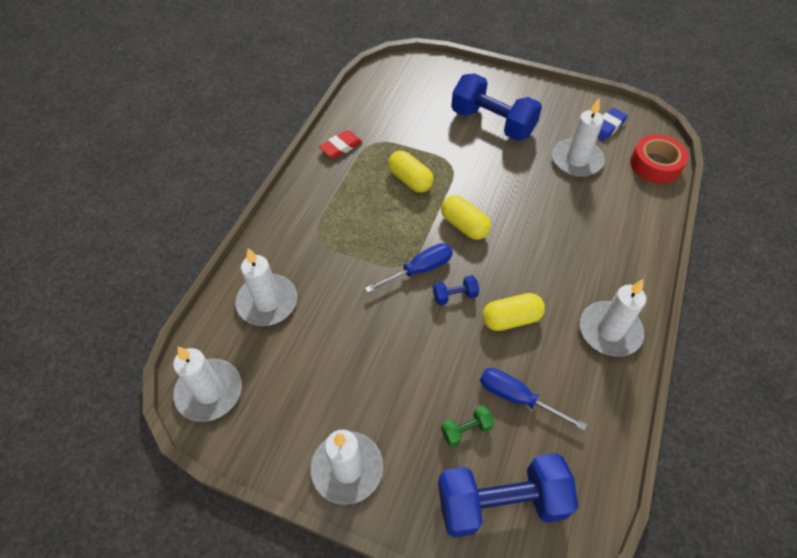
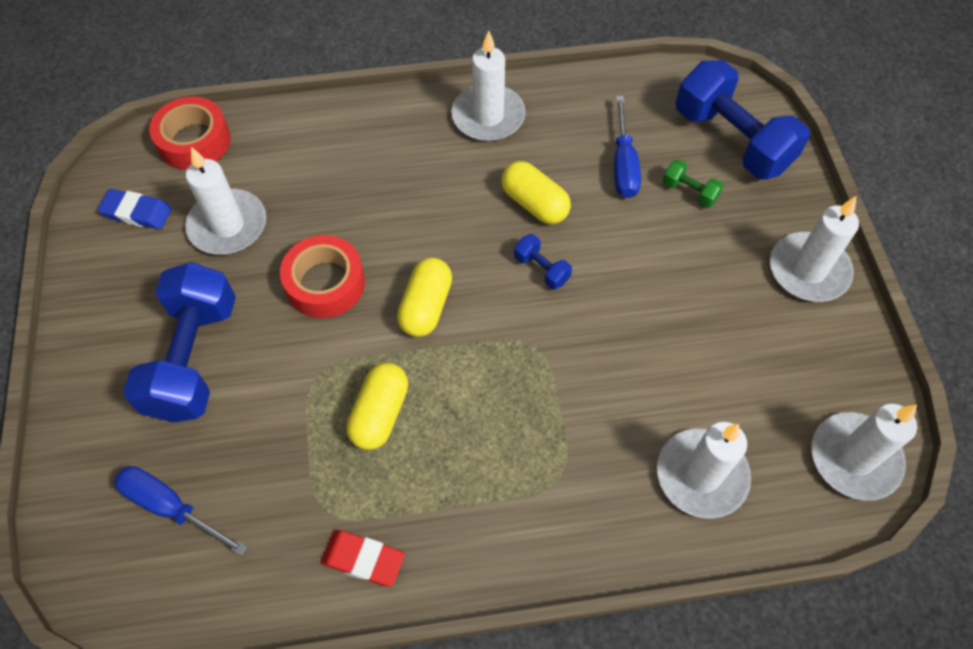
camera: 120 degrees left, 5 degrees up
blue screwdriver [365,243,453,293] -> blue screwdriver moved to [114,466,248,556]
none -> red tape [280,235,365,318]

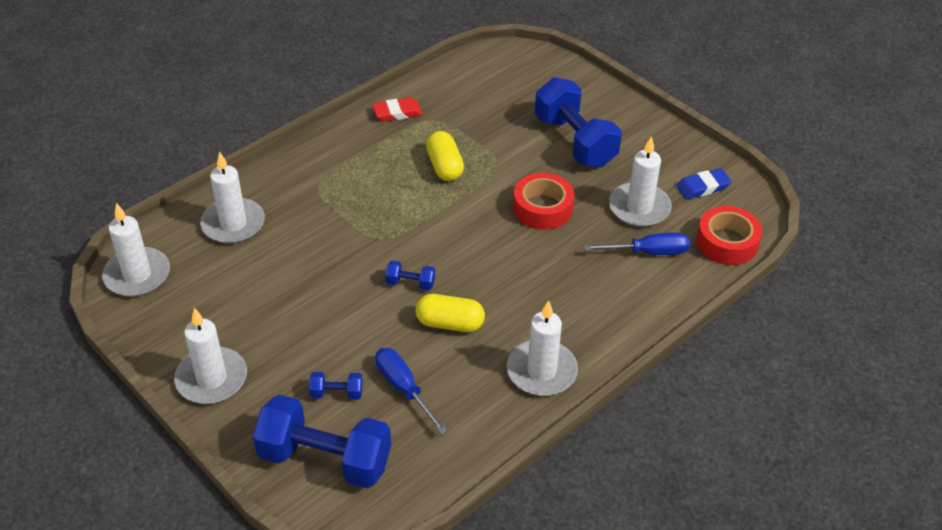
camera: 145 degrees right, 15 degrees down
blue screwdriver [114,466,248,556] -> blue screwdriver moved to [584,232,690,255]
yellow capsule [397,258,452,337] -> none
green dumbbell [663,159,724,208] -> blue dumbbell [309,372,363,400]

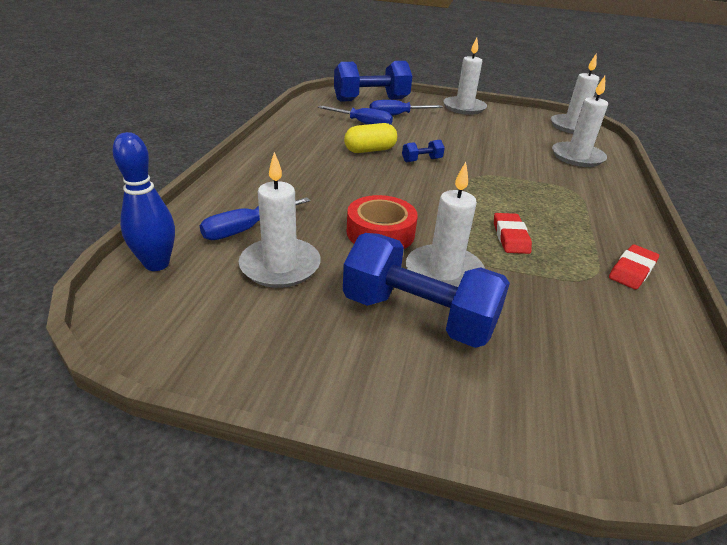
camera: 145 degrees right, 10 degrees down
blue dumbbell [309,372,363,400] -> blue screwdriver [369,100,443,116]
yellow capsule [426,131,464,181] -> red eraser [494,213,532,254]
white candle [507,300,578,396] -> white candle moved to [406,162,485,287]
blue eraser [676,168,732,199] -> none
red tape [696,206,762,265] -> blue bowling pin [112,132,175,271]

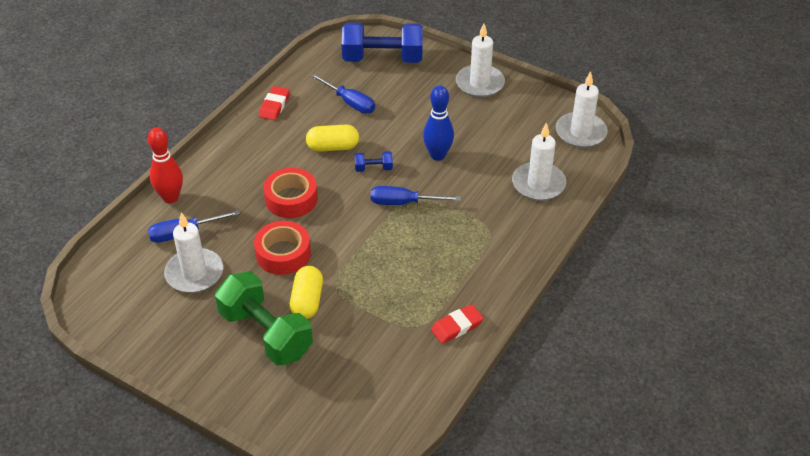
camera: 20 degrees right, 10 degrees up
blue bowling pin [112,132,175,271] -> blue bowling pin moved to [423,85,454,161]
blue dumbbell [343,233,510,348] -> green dumbbell [215,271,313,365]
blue screwdriver [369,100,443,116] -> blue screwdriver moved to [371,186,461,205]
white candle [406,162,485,287] -> yellow capsule [290,266,323,319]
red eraser [494,213,532,254] -> red eraser moved to [259,86,290,120]
none -> red bowling pin [148,127,183,203]
none -> red tape [264,168,318,218]

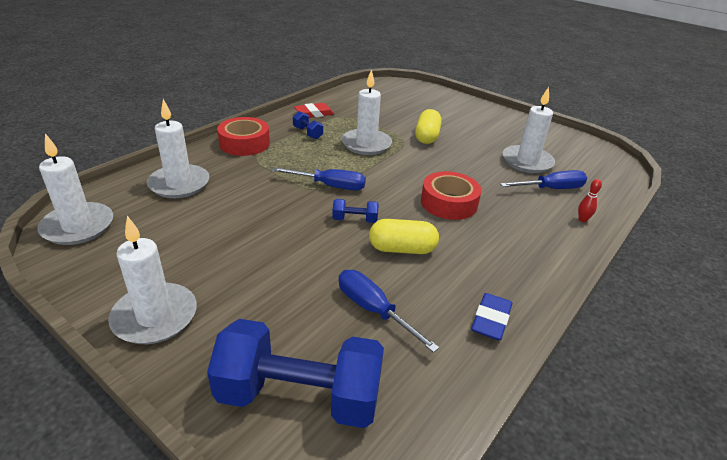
camera: 175 degrees left, 10 degrees down
red bowling pin [148,127,183,203] -> red bowling pin [578,179,602,222], size x0.47
green dumbbell [215,271,313,365] -> none
red tape [254,221,311,275] -> red tape moved to [217,117,270,156]
red eraser [259,86,290,120] -> blue eraser [471,293,513,341]
blue bowling pin [423,85,454,161] -> none
none -> blue dumbbell [293,111,323,139]
none -> white candle [342,69,392,155]

